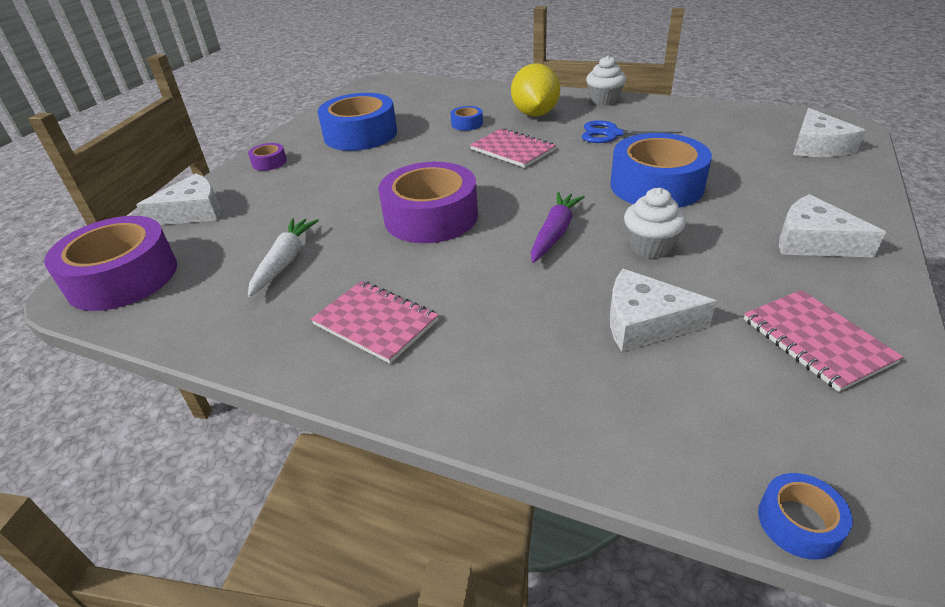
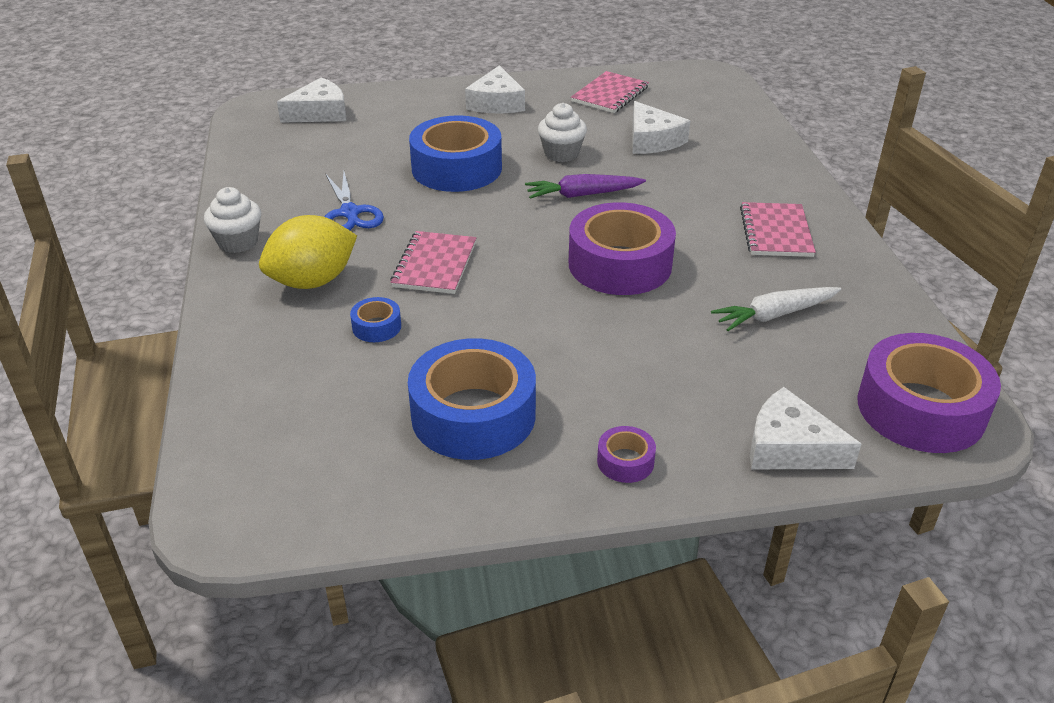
camera: 125 degrees left, 0 degrees up
blue tape [758,473,852,560] -> none

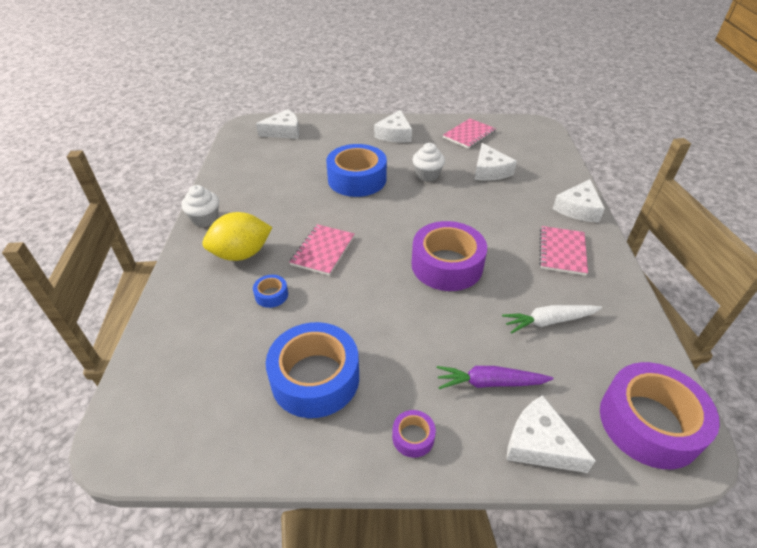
camera: 10 degrees right, 5 degrees up
blue scissors [325,172,384,230] -> none
purple carrot [525,174,646,199] -> purple carrot moved to [437,366,553,389]
none -> white cheese [553,179,605,223]

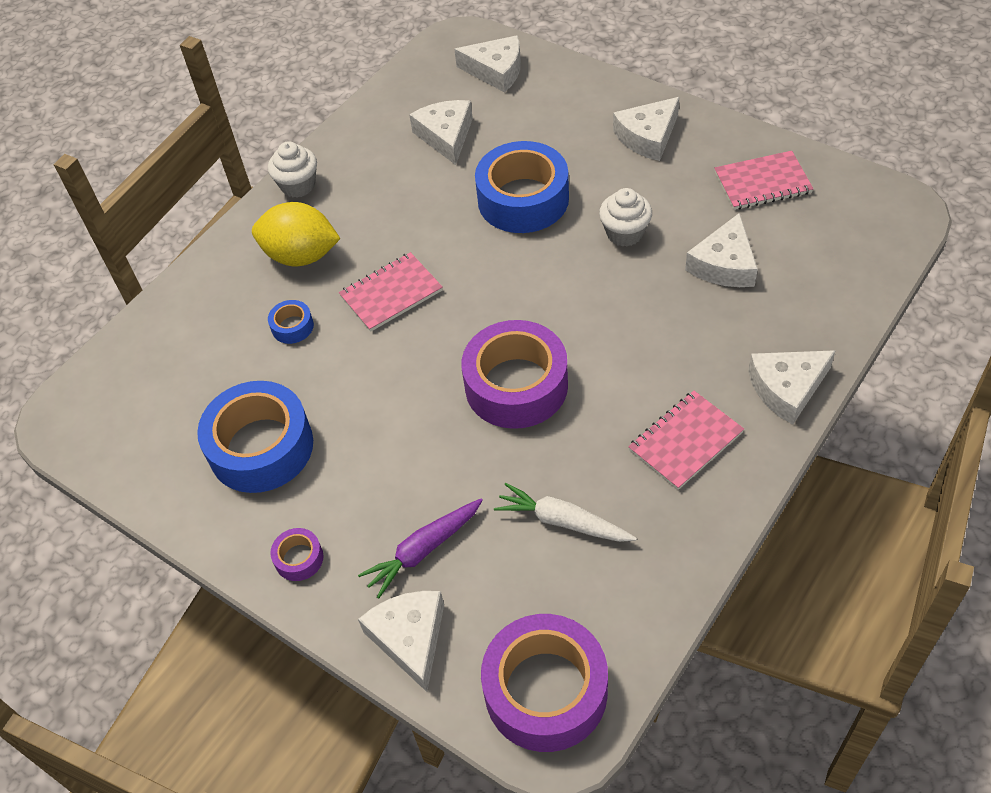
camera: 40 degrees right, 10 degrees up
purple carrot [437,366,553,389] -> purple carrot turned 75 degrees counterclockwise [358,499,483,599]
none -> white cheese [409,100,473,165]

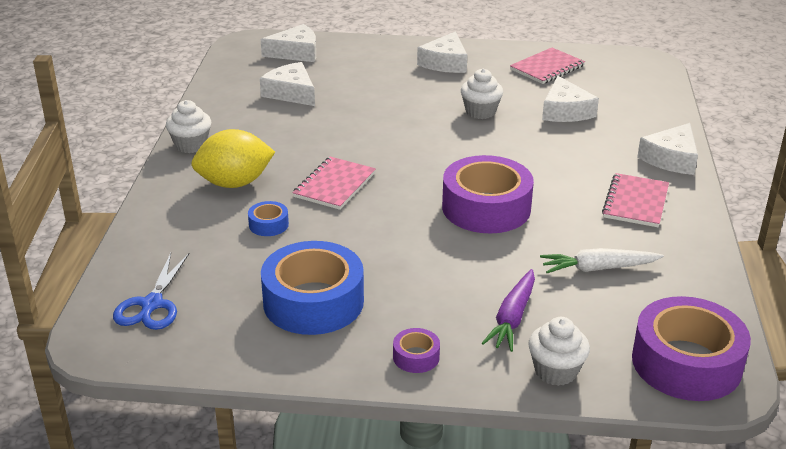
camera: 35 degrees left, 20 degrees down
white cheese [358,591,444,692] -> white cupcake [528,317,590,386]
blue tape [475,141,569,233] -> none
none -> blue scissors [113,252,190,330]

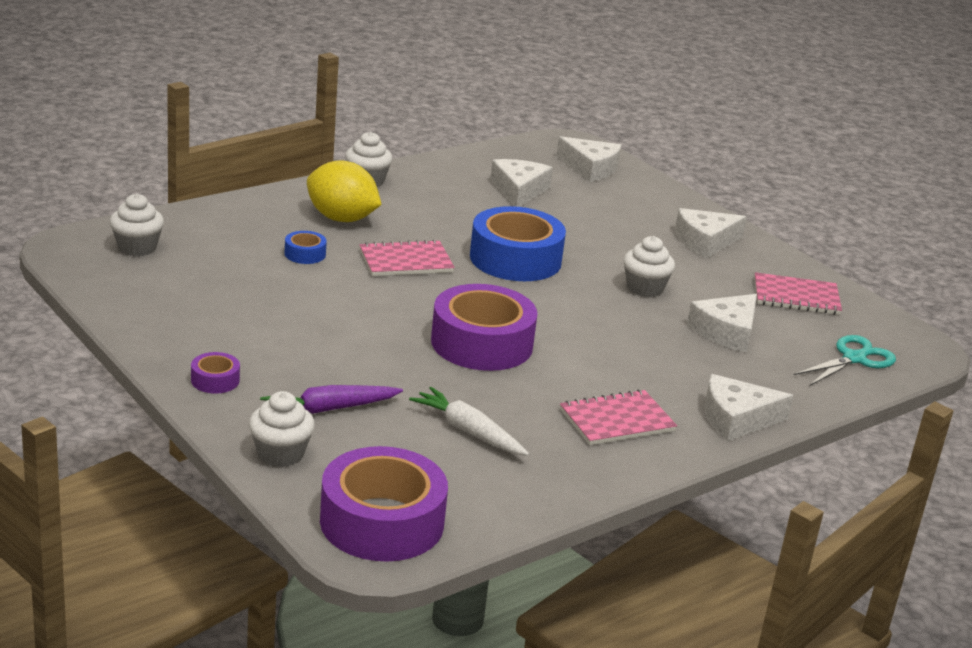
camera: 45 degrees right, 5 degrees down
blue scissors [113,252,190,330] -> white cupcake [110,193,164,256]
blue tape [261,241,364,335] -> blue tape moved to [470,206,566,281]
none -> turquoise scissors [794,335,896,386]

